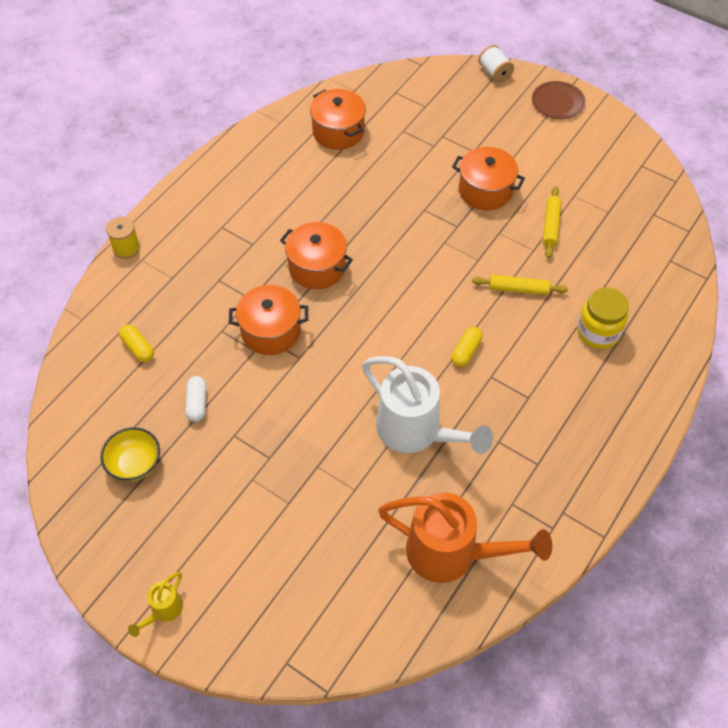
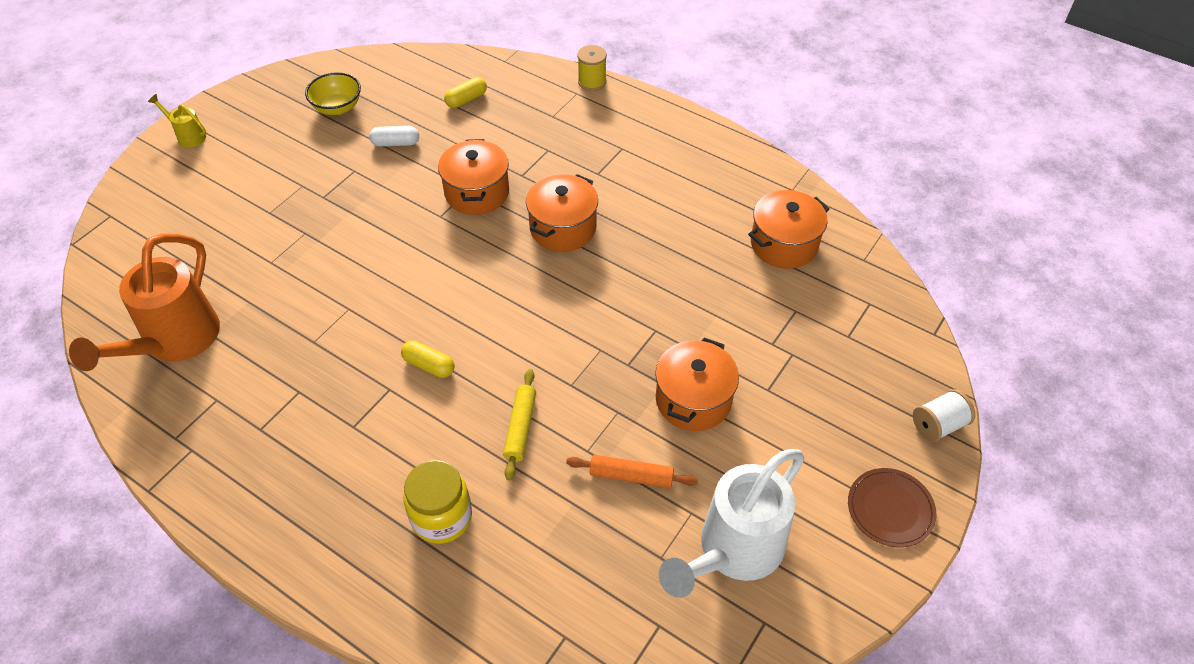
camera: 90 degrees right, 5 degrees down
white watering can [362,356,493,454] -> white watering can moved to [659,449,804,598]
yellow rolling pin [543,186,562,258] -> orange rolling pin [566,455,698,488]

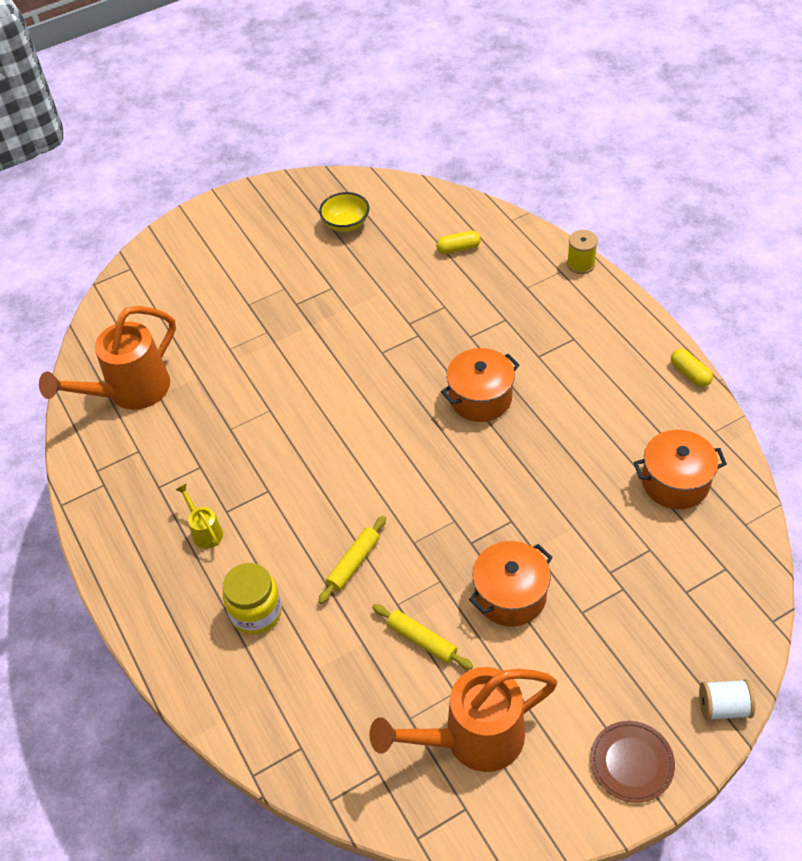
camera: 30 degrees right, 0 degrees up
yellow watering can [148,94,206,147] -> yellow watering can moved to [175,483,223,549]
white capsule [369,126,419,147] -> none
yellow capsule [401,340,455,378] -> yellow capsule moved to [671,349,713,387]
orange pot [438,139,509,215] -> none
orange rolling pin [566,455,698,488] -> yellow rolling pin [372,604,473,670]
white watering can [659,449,804,598] -> orange watering can [369,667,557,772]

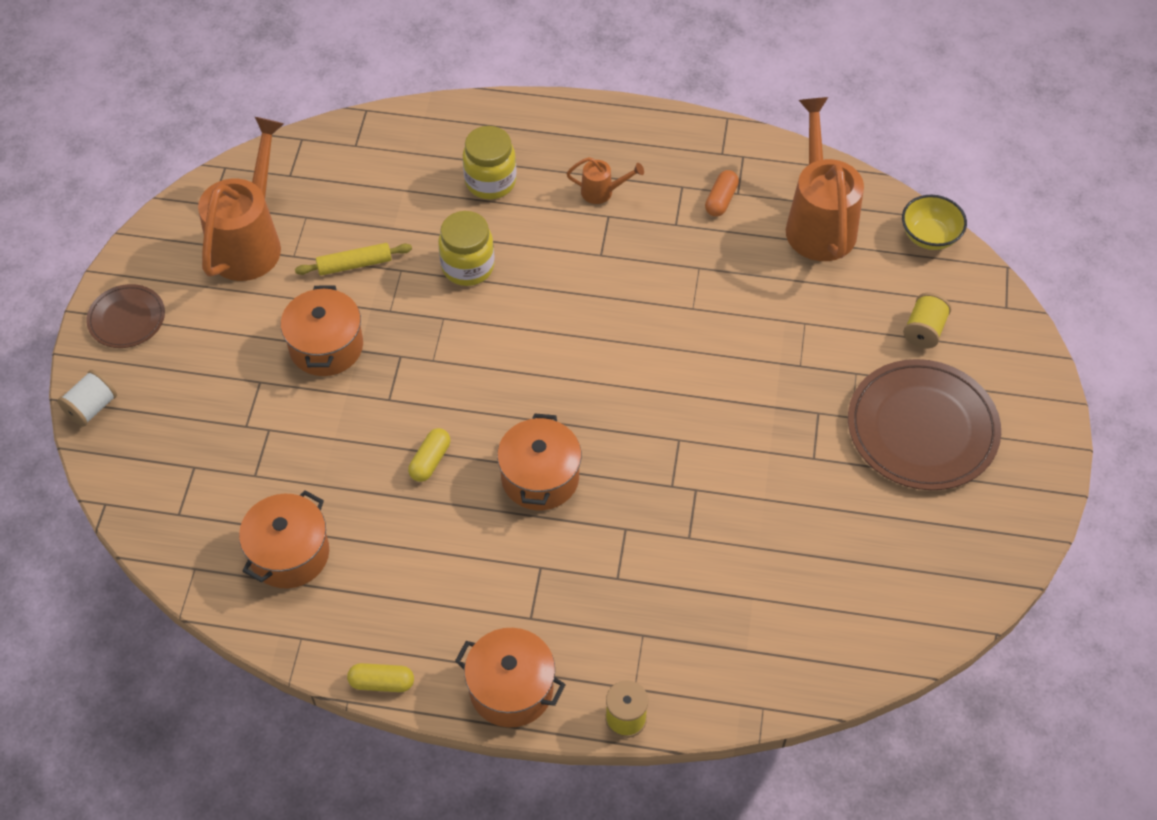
camera: 125 degrees right, 5 degrees up
yellow watering can [175,483,223,549] -> orange watering can [567,157,644,204]
yellow rolling pin [318,516,386,604] -> yellow jar [438,211,495,286]
yellow bowl [319,192,369,232] -> yellow bowl moved to [902,195,967,250]
yellow capsule [436,231,481,254] -> yellow capsule moved to [408,428,450,482]
none -> orange pot [455,628,566,728]
none -> orange capsule [705,170,739,217]
none -> brown plate [848,359,1001,490]
none -> yellow spool [903,293,951,348]

